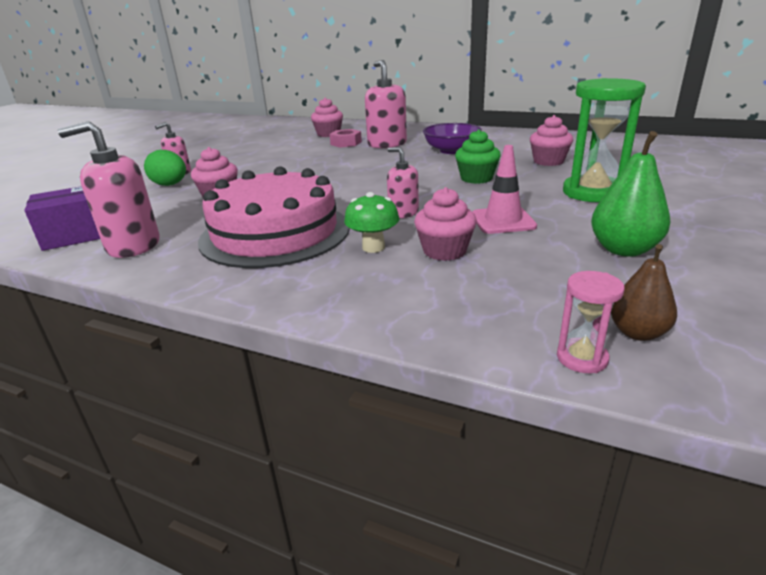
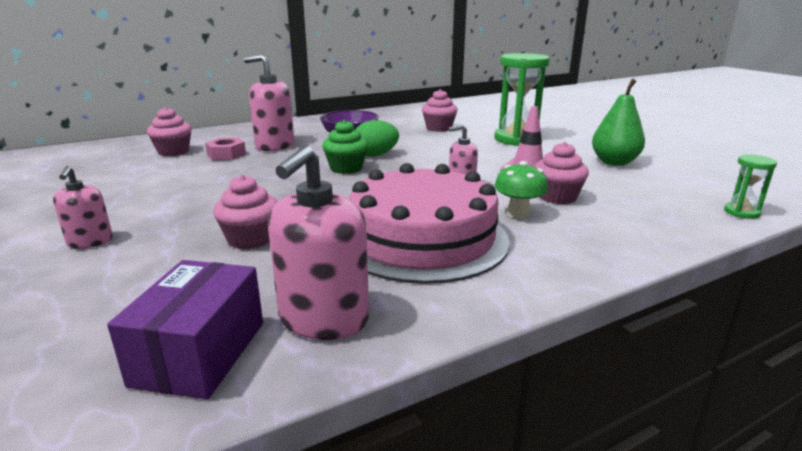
camera: 55 degrees left, 5 degrees down
green egg [144,150,186,186] -> green egg moved to [356,120,399,157]
green cupcake [455,129,501,184] -> green cupcake moved to [322,120,368,174]
pink hourglass [557,271,625,373] -> green hourglass [724,154,777,219]
brown pear [611,244,677,341] -> none

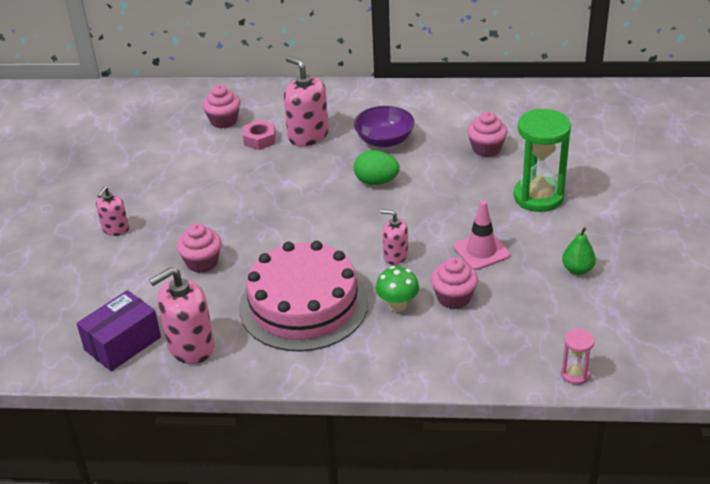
camera: 35 degrees right, 15 degrees up
green cupcake [322,120,368,174] -> none
green pear [592,79,645,166] -> green pear [562,227,596,275], size x0.65
green hourglass [724,154,777,219] -> pink hourglass [561,329,595,385]

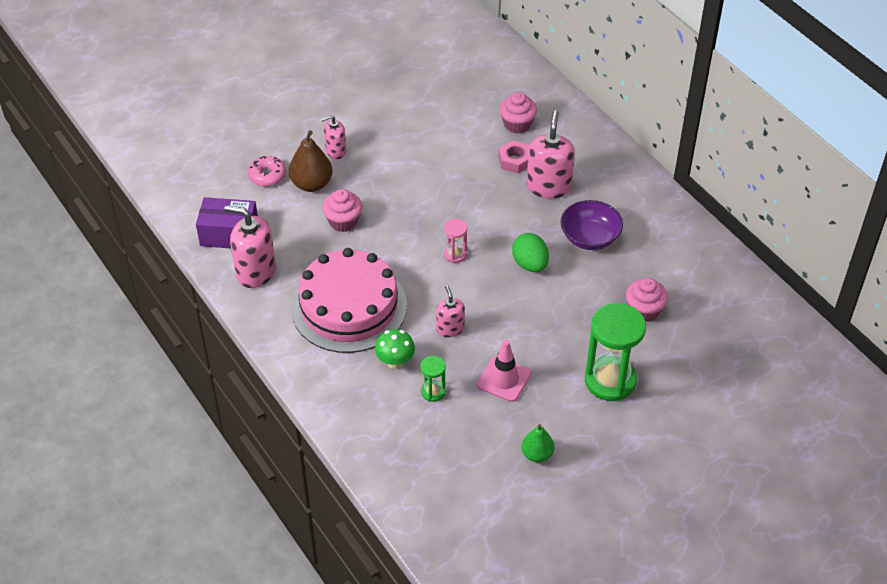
camera: 50 degrees right, 10 degrees up
pink cupcake [431,257,478,309] -> green hourglass [420,356,446,402]
pink hourglass [561,329,595,385] -> pink hourglass moved to [444,219,467,263]
none -> pink donut [248,156,286,187]
none -> brown pear [289,130,333,192]

